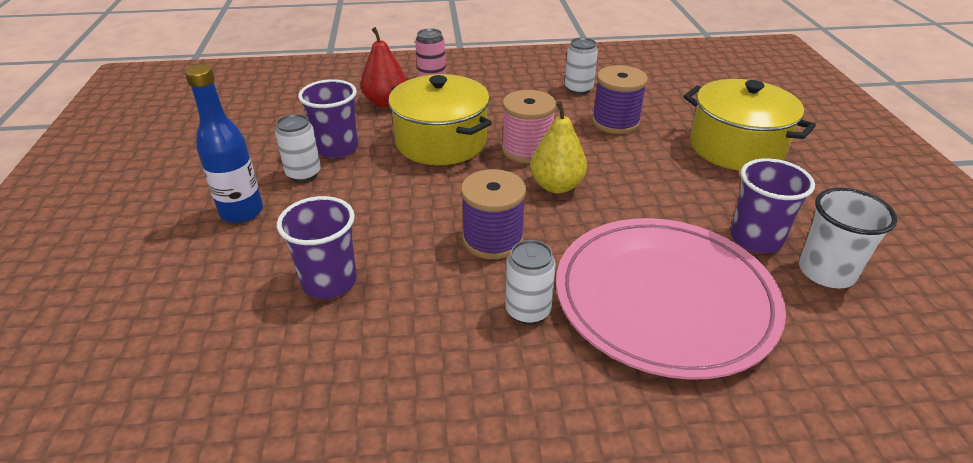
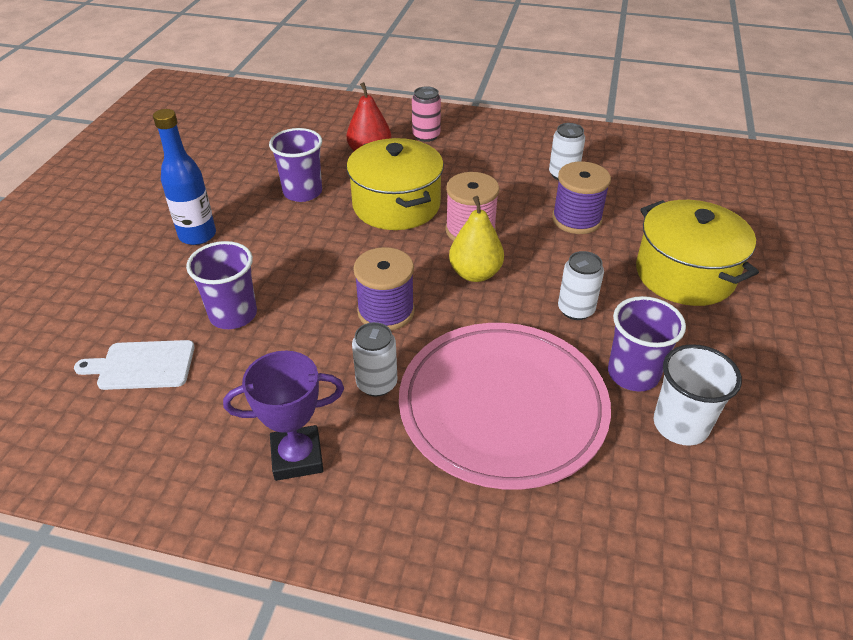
camera: 20 degrees right, 5 degrees up
white can [275,114,321,182] -> white can moved to [558,251,604,320]
none -> white cutting board [74,340,195,390]
none -> purple trophy [223,351,344,481]

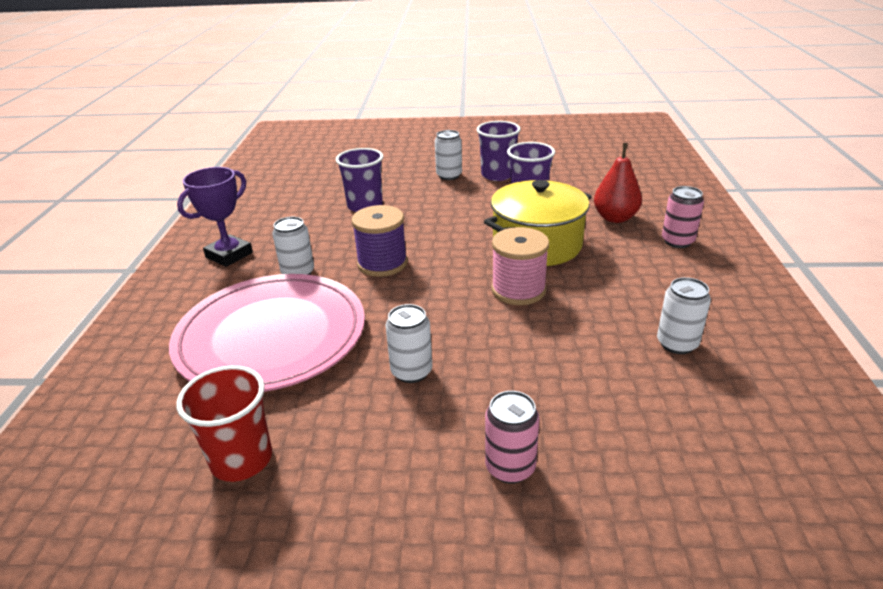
camera: 80 degrees right, 10 degrees down
white cutting board [74,340,195,390] -> none
blue bottle [153,109,216,245] -> white can [435,130,462,180]
purple trophy [223,351,344,481] -> purple trophy turned 60 degrees clockwise [177,167,253,267]
yellow pear [449,196,504,282] -> none
purple spool [552,162,611,234] -> none
purple cup [608,296,686,392] -> purple cup moved to [476,121,521,181]
yellow pot [636,200,759,306] -> pink can [485,391,539,484]
white cup [654,344,742,446] -> red cup [176,366,272,482]

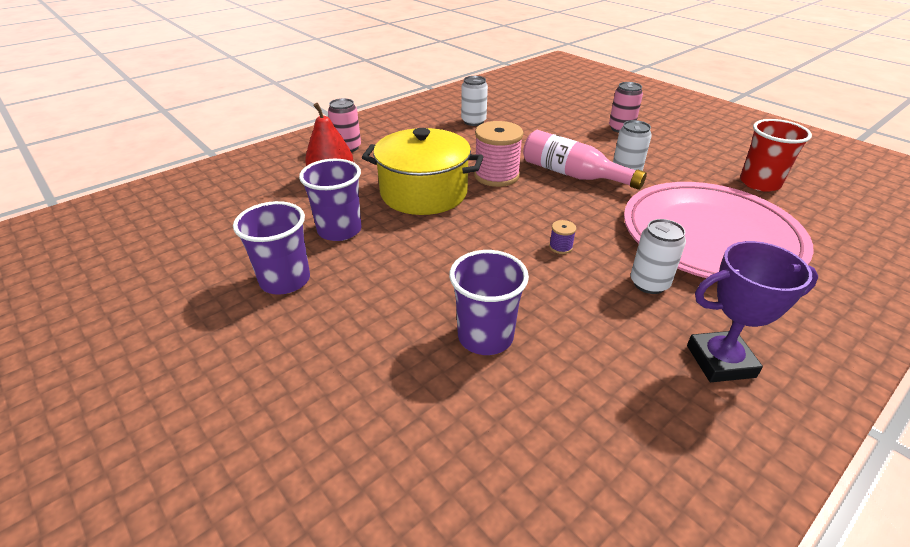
camera: 135 degrees left, 5 degrees up
purple spool [351,205,408,277] -> purple spool [549,220,576,254], size x0.43
white can [435,130,462,180] -> none
none -> pink bottle [523,130,647,190]

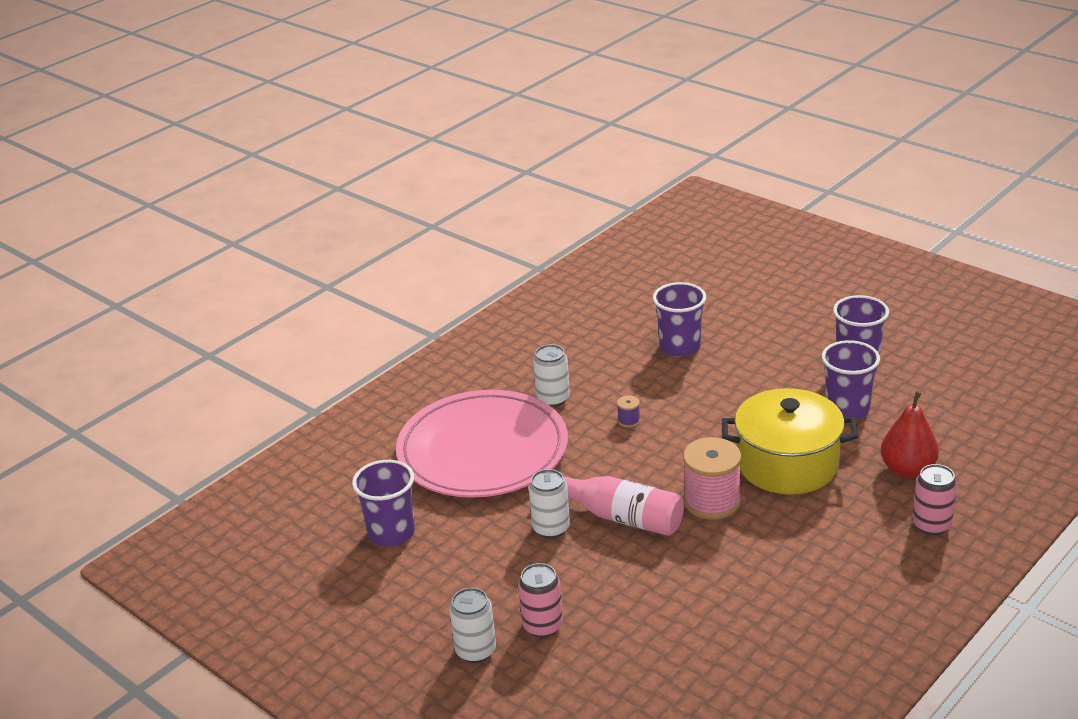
camera: 175 degrees right, 5 degrees down
white can [461,76,488,126] -> white can moved to [449,588,496,663]
purple trophy [687,241,818,382] -> none
red cup [740,119,812,192] -> purple cup [352,460,415,546]

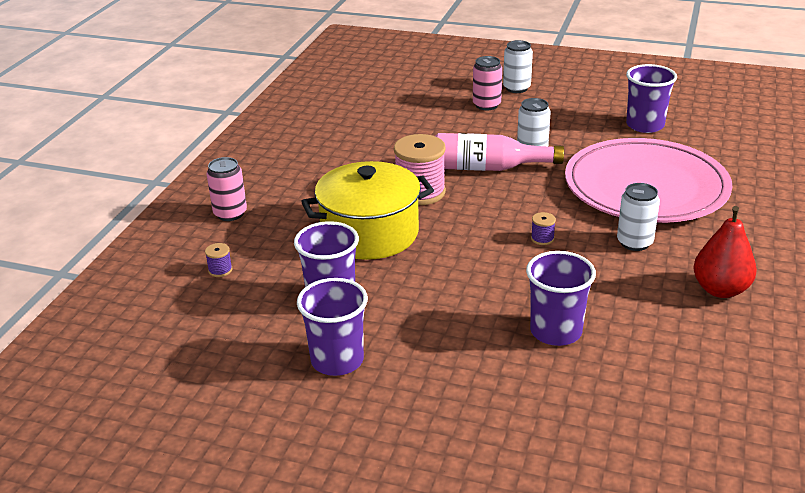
camera: 155 degrees right, 0 degrees up
red pear [881,391,939,478] -> red pear moved to [693,206,757,298]
none -> purple spool [205,243,232,277]

